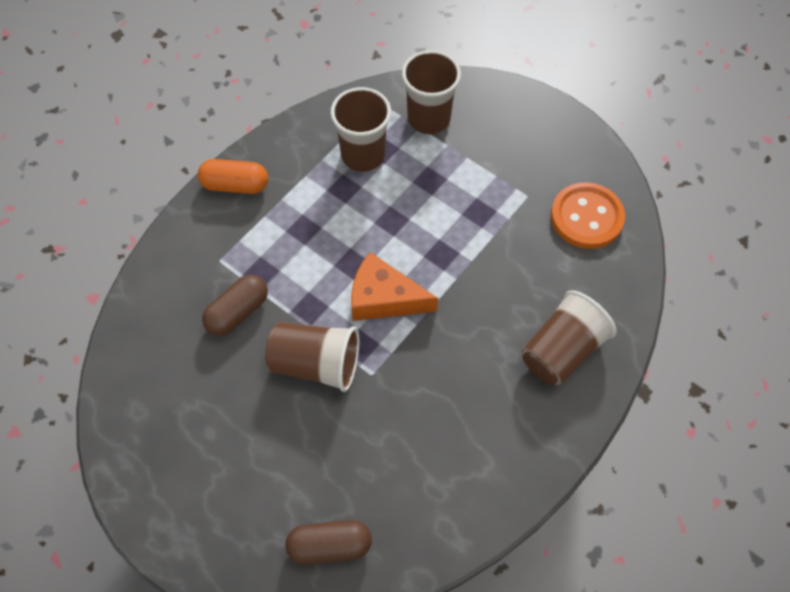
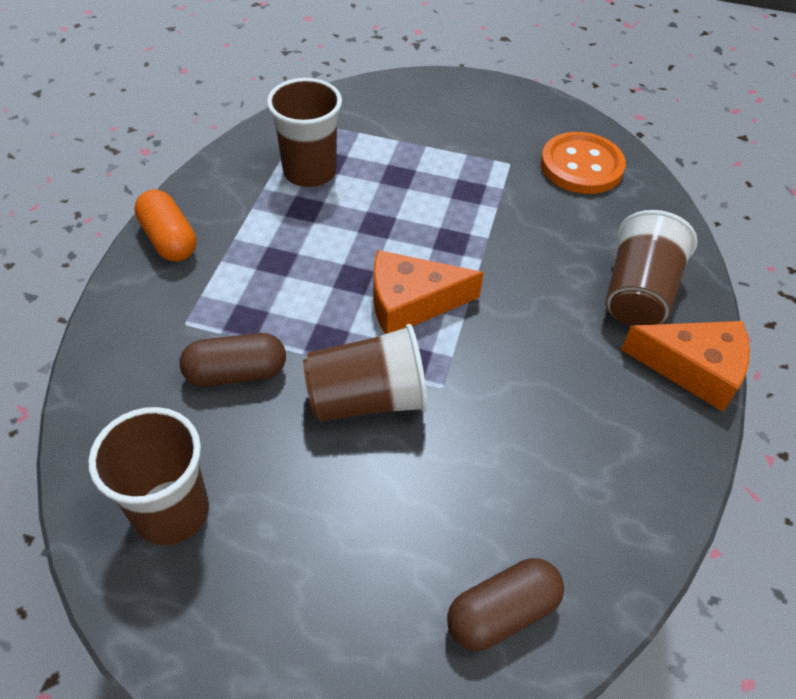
camera: 25 degrees left, 10 degrees down
orange capsule [198,159,268,194] -> orange capsule turned 75 degrees clockwise [134,189,196,262]
brown capsule [202,275,268,336] -> brown capsule turned 60 degrees clockwise [180,333,286,387]
brown cup [402,50,461,134] -> brown cup moved to [88,407,209,545]
none -> orange cheese [621,321,750,412]

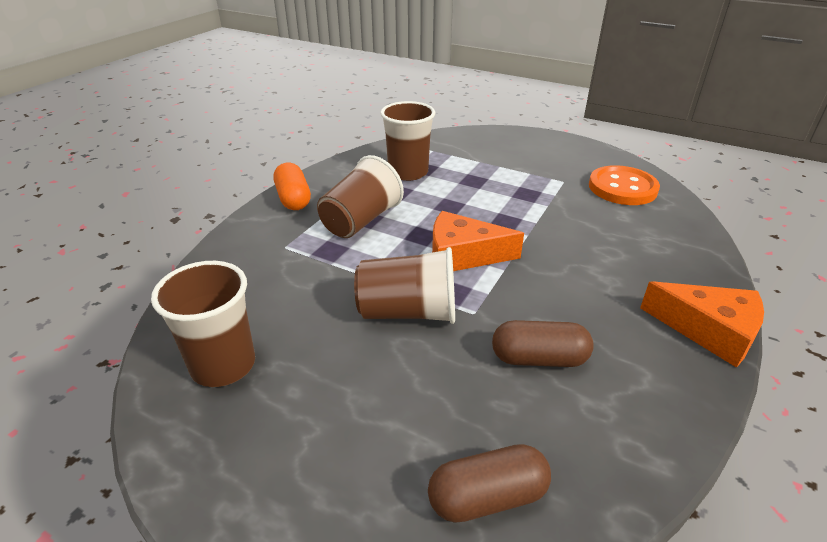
camera: 15 degrees right, 15 degrees down
brown capsule [180,333,286,387] -> brown capsule moved to [492,320,594,367]
brown cup [606,210,698,326] -> brown cup moved to [317,155,404,238]

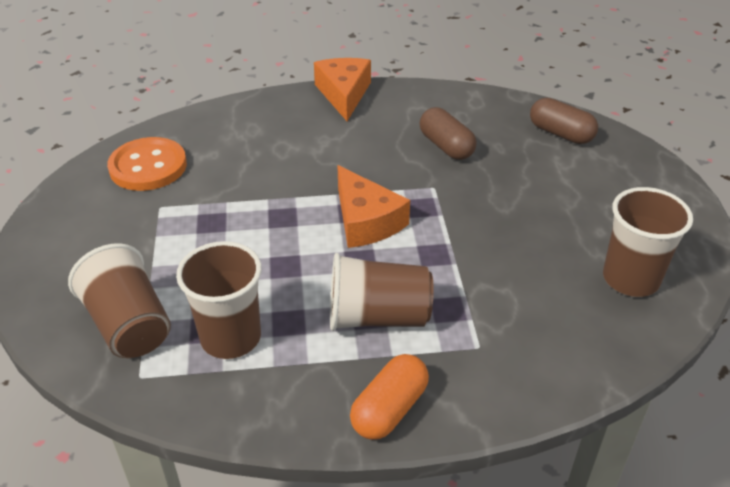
camera: 125 degrees left, 5 degrees up
brown cup [354,247,455,324] -> brown cup moved to [68,243,171,358]

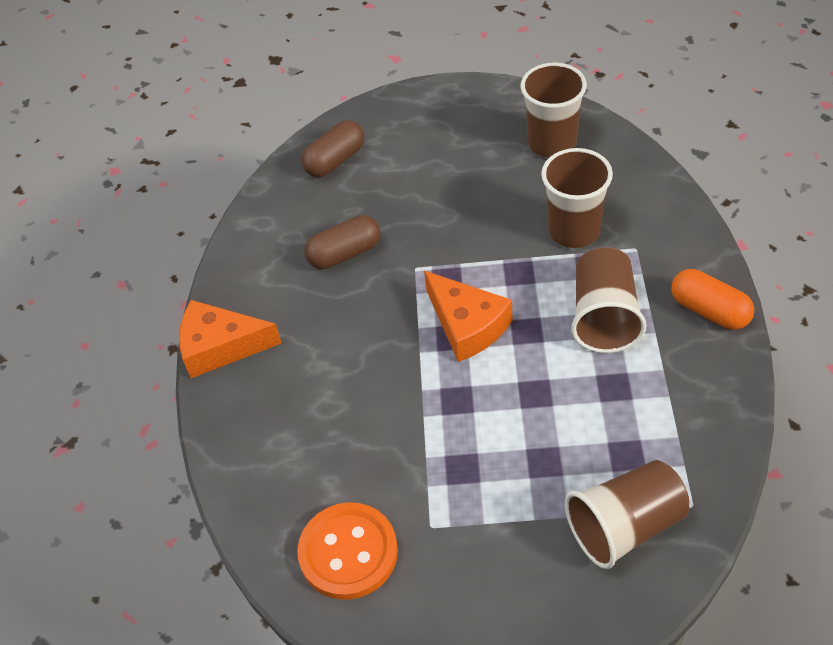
camera: 80 degrees left, 10 degrees up
brown cup [176,241,262,359] -> brown cup moved to [541,148,613,248]
orange cheese [337,165,410,248] -> orange cheese turned 75 degrees clockwise [424,271,512,362]

